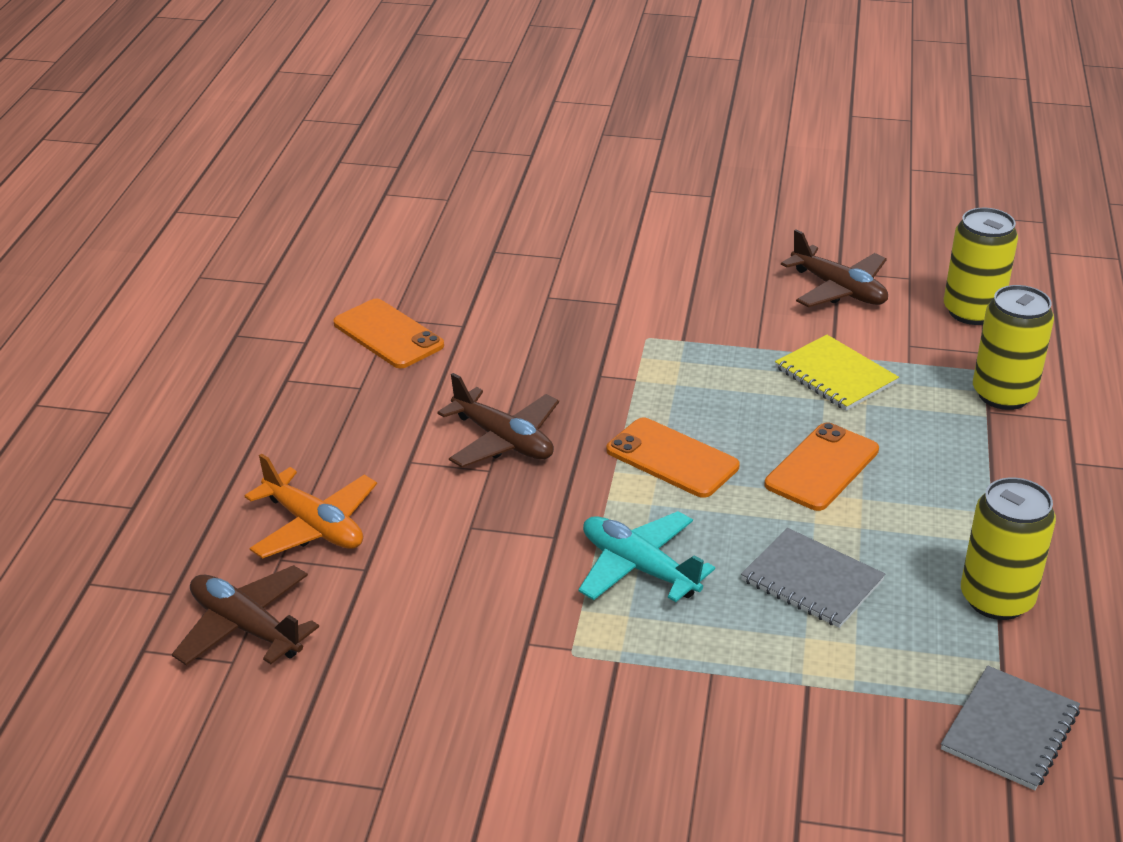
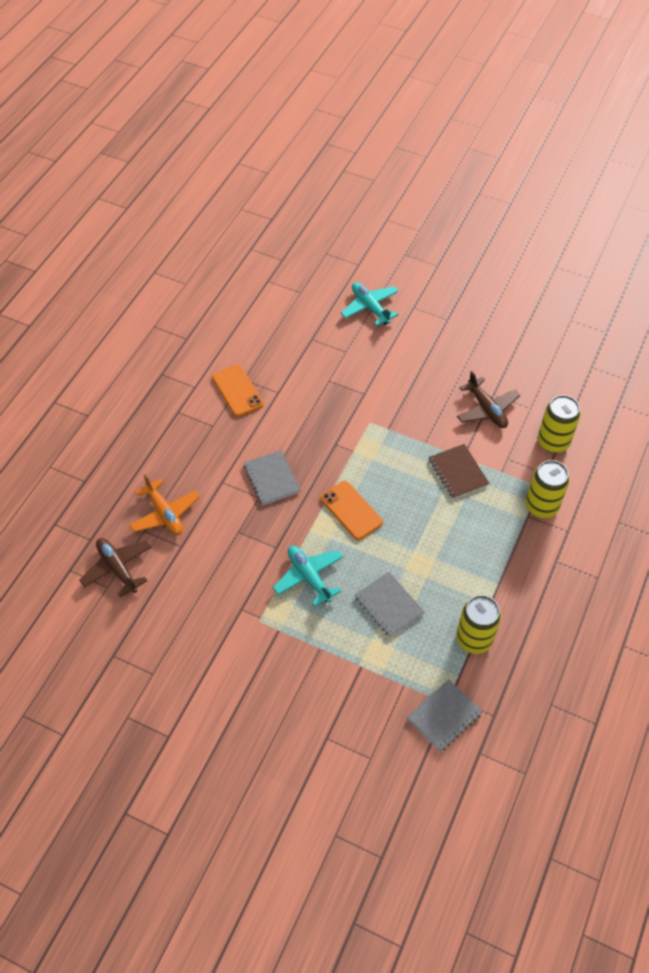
camera: 15 degrees right, 20 degrees up
brown plane [437,373,559,467] -> grey notebook [244,450,301,505]
orange phone [764,423,879,511] -> none
yellow notebook [775,335,899,411] -> brown notebook [429,444,489,499]
none -> turquoise plane [341,282,399,326]

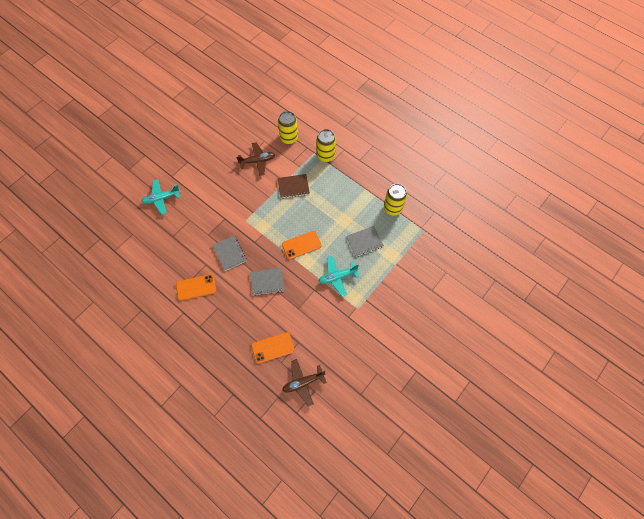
camera: 75 degrees left, 10 degrees up
orange plane [129,474,200,535] -> orange phone [251,332,294,364]
grey notebook [407,679,482,752] -> grey notebook moved to [212,236,247,271]

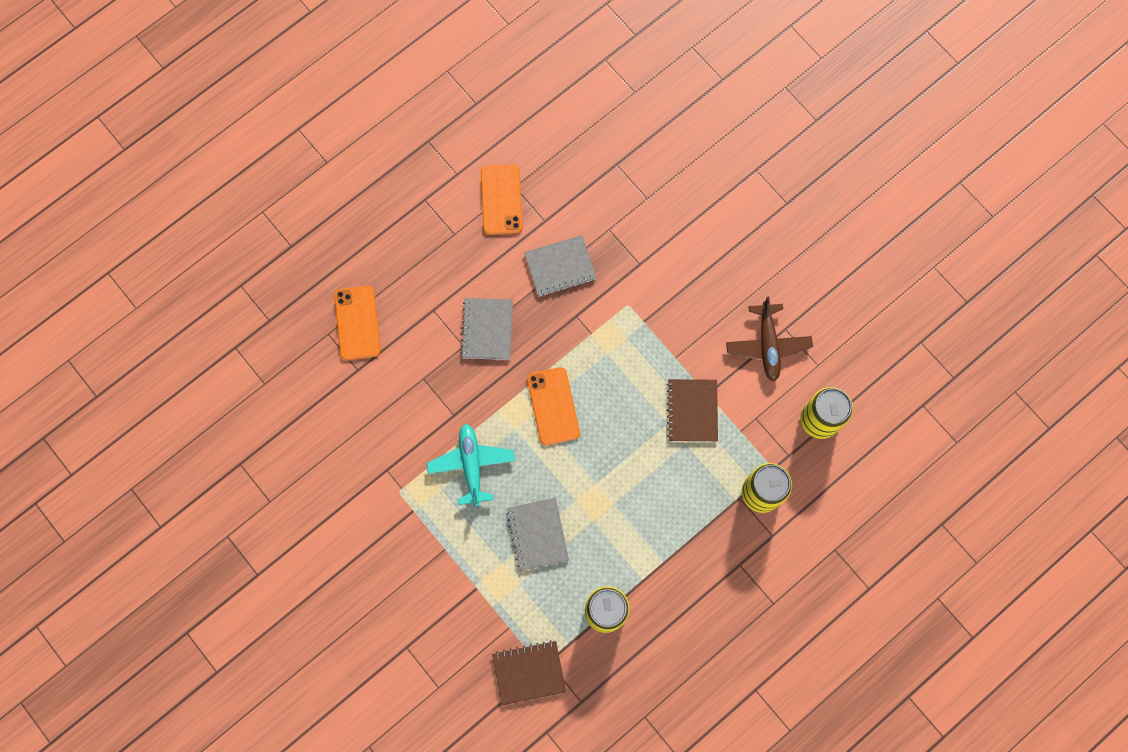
camera: 100 degrees right, 10 degrees up
turquoise plane [141,179,180,215] -> none
brown plane [282,359,327,407] -> none
none -> brown notebook [492,640,566,705]

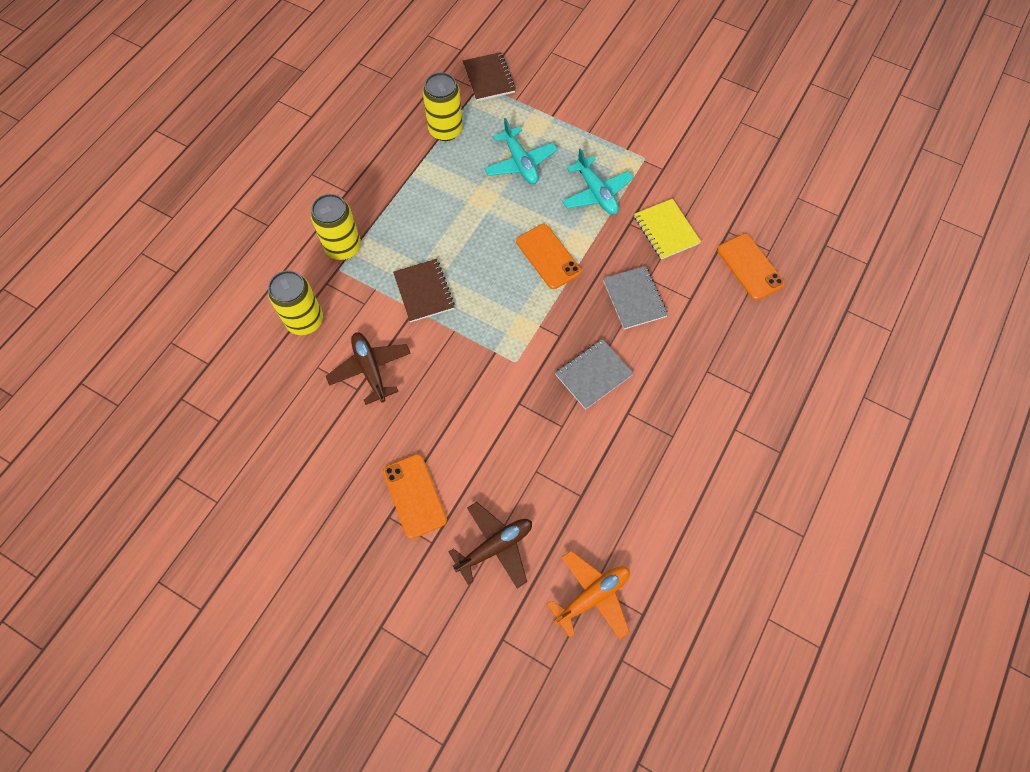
camera: 160 degrees right, 10 degrees down
orange phone [481,164,523,235] -> orange phone moved to [383,454,447,539]
brown notebook [492,640,566,705] -> brown notebook turned 75 degrees counterclockwise [463,52,516,101]
grey notebook [506,498,569,571] -> turquoise plane [484,118,558,184]
none -> brown plane [449,502,532,588]
none -> orange plane [547,551,630,639]
none -> yellow notebook [634,199,701,260]

